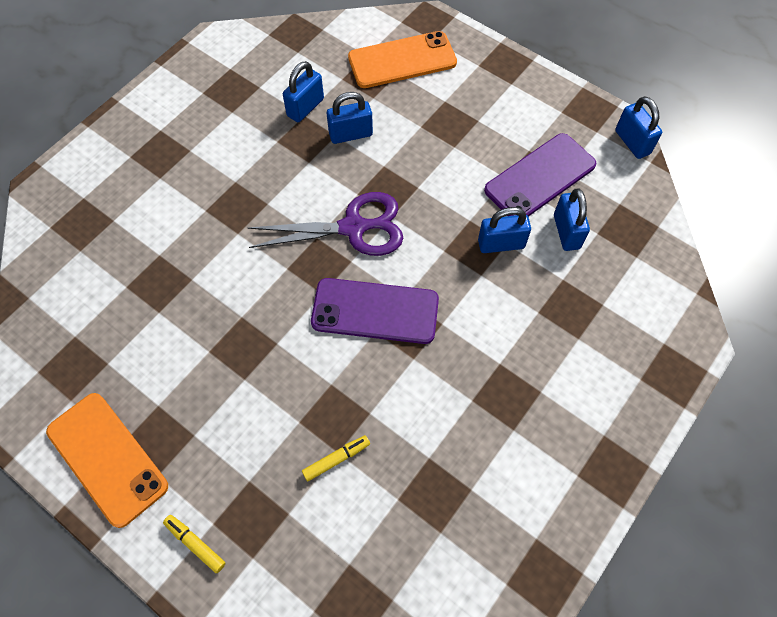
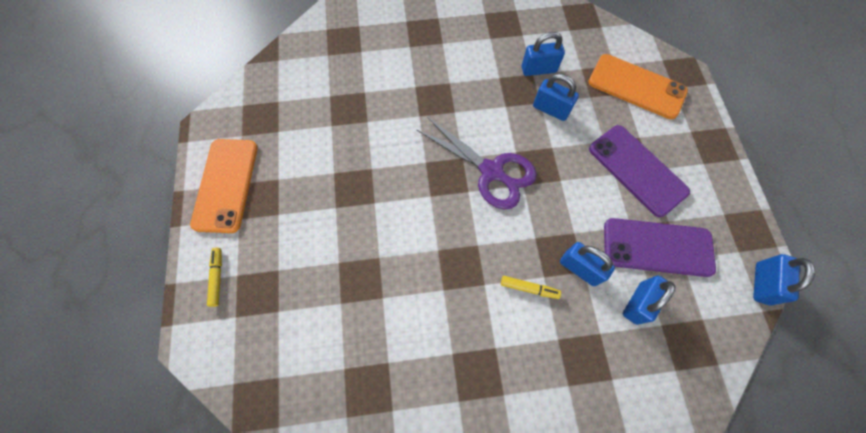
camera: 45 degrees right, 5 degrees up
yellow marker [302,435,370,482] -> yellow marker moved to [501,276,561,299]
purple phone [311,278,439,344] -> purple phone moved to [589,125,690,217]

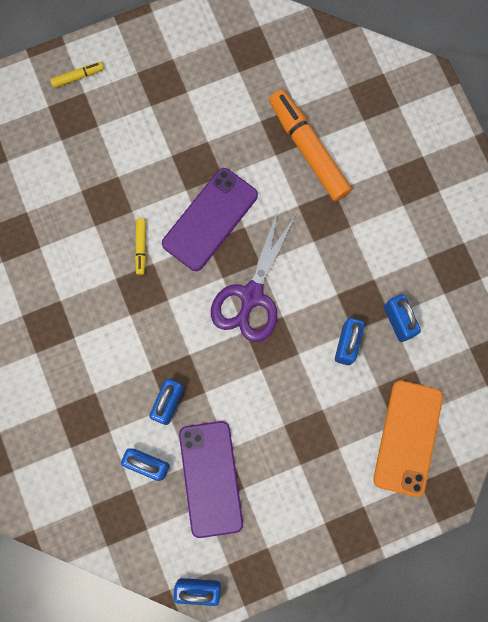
camera: 75 degrees right, 10 degrees up
orange phone [190,139,258,233] -> none
yellow marker [501,276,561,299] -> yellow marker moved to [135,219,146,275]
purple phone [589,125,690,217] -> purple phone moved to [162,168,258,271]
none -> orange marker [269,89,352,201]

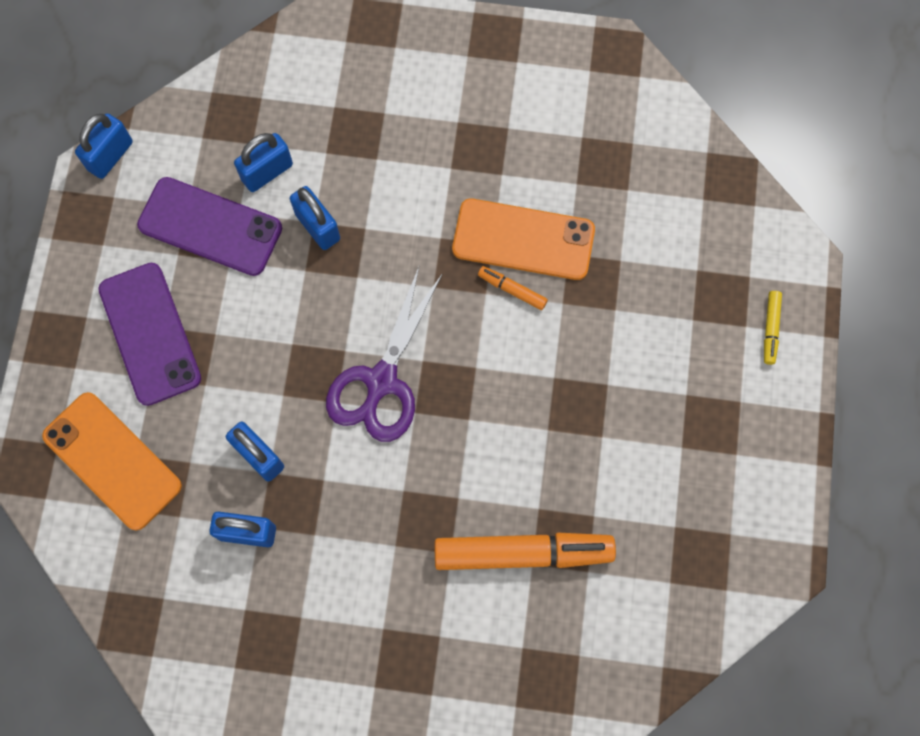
camera: 120 degrees right, 5 degrees down
yellow marker [135,219,146,275] -> orange marker [478,266,548,310]
purple phone [162,168,258,271] -> purple phone moved to [98,263,201,406]
purple scissors [211,208,296,342] -> purple scissors turned 120 degrees counterclockwise [326,267,443,442]
none -> orange phone [452,198,595,280]

